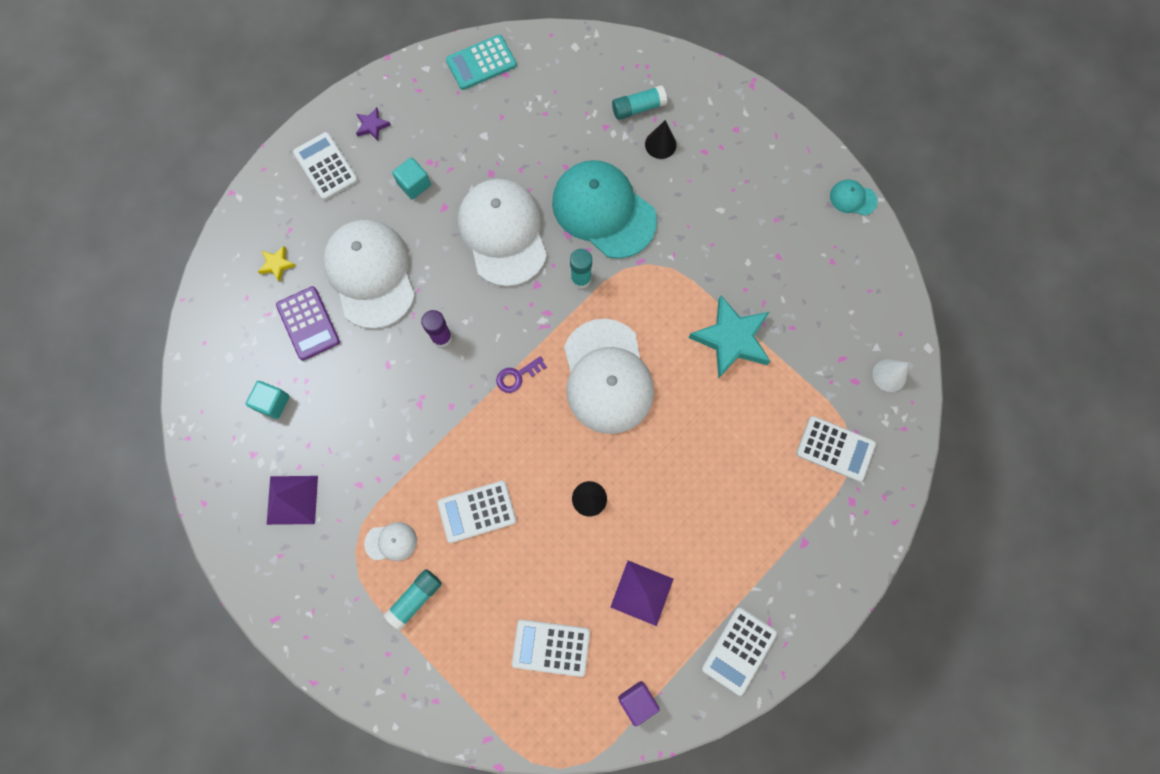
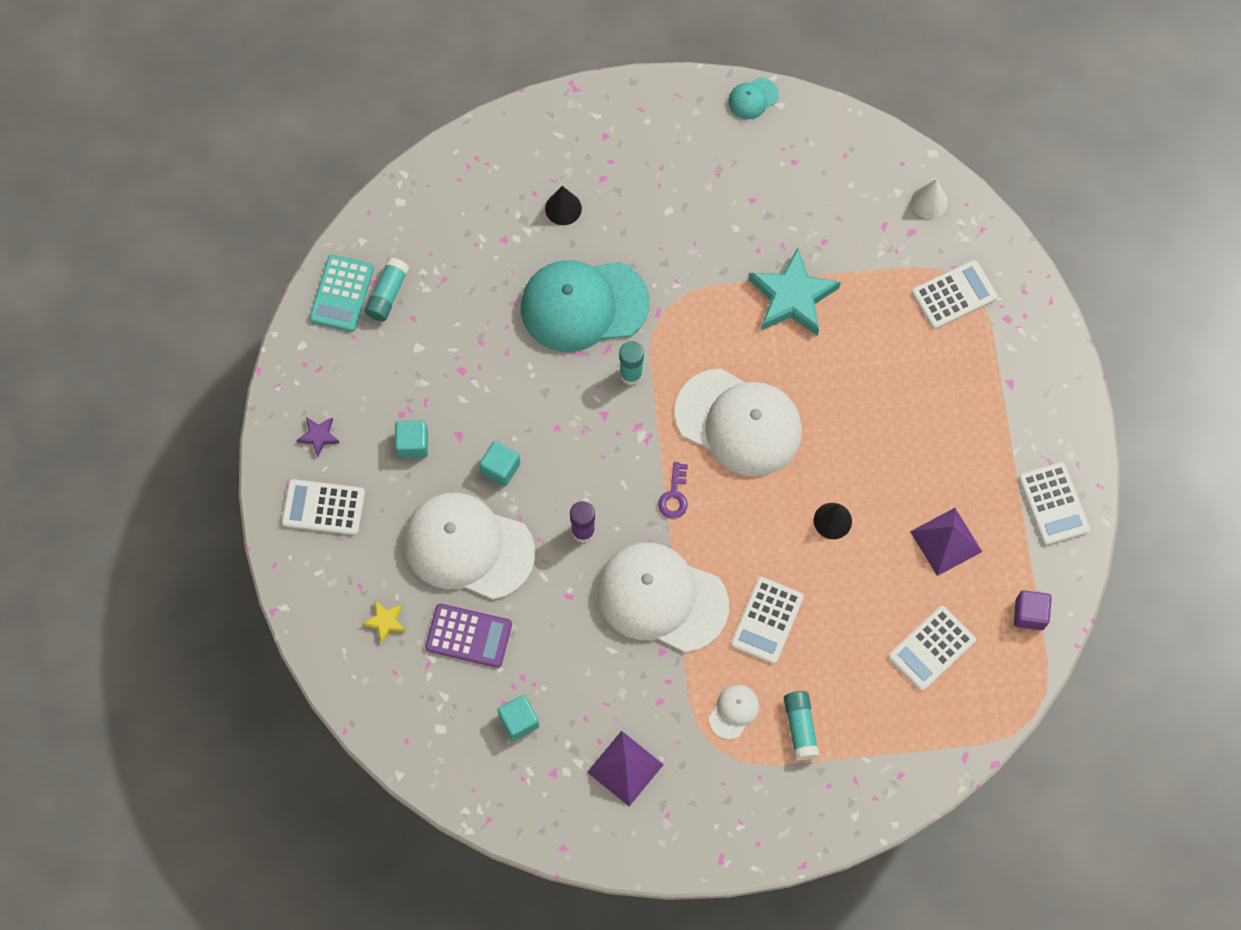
camera: 50 degrees left, 5 degrees down
white cap [458,179,547,287] -> white cap moved to [597,542,729,653]
turquoise glue stick [612,85,667,120] -> turquoise glue stick moved to [365,257,409,321]
none -> turquoise cube [479,441,520,486]

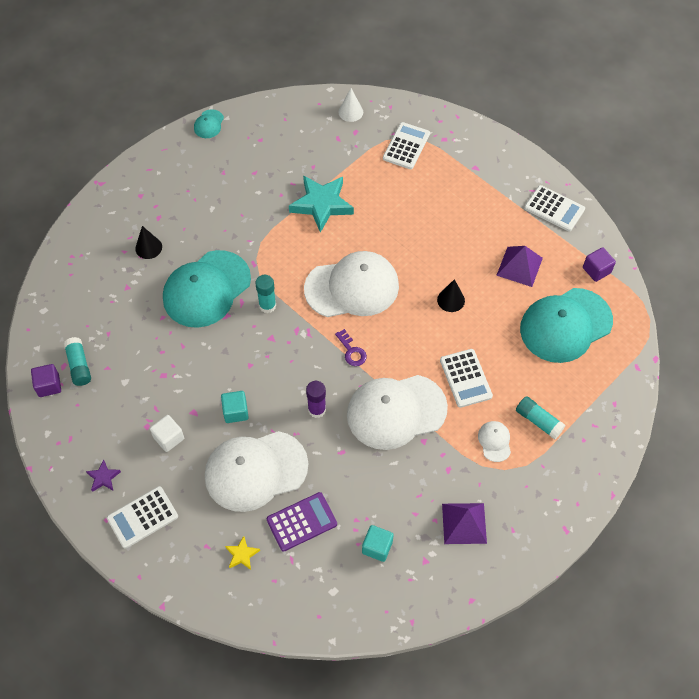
camera: 40 degrees left, 10 degrees down
turquoise calculator [309,255,374,332] -> purple cube [31,364,61,397]
turquoise cube [395,420,428,458] -> white cube [150,415,184,452]
white calculator [888,606,976,691] -> turquoise cap [520,288,613,363]

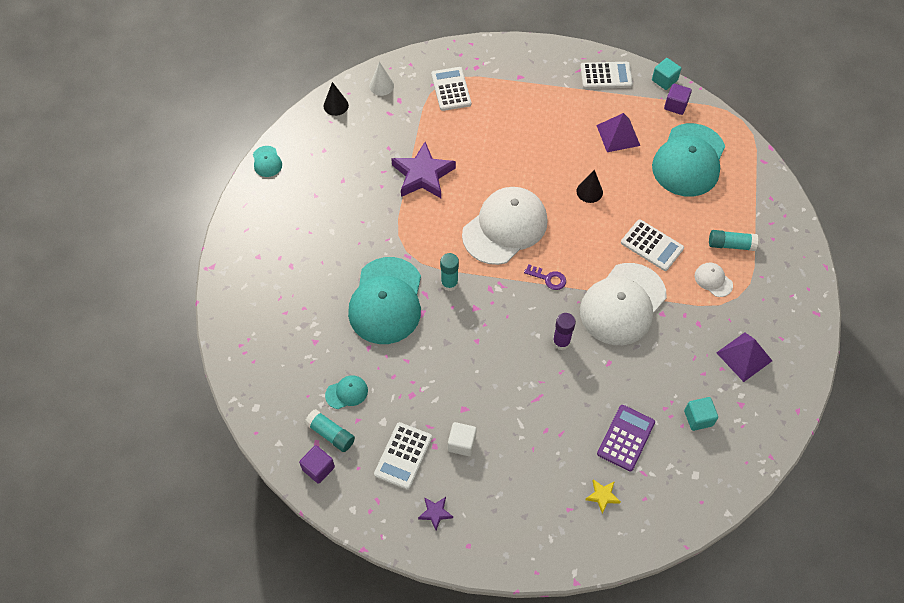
camera: 35 degrees left, 0 degrees up
white calculator [107,486,178,549] -> white calculator moved to [374,422,432,490]
black cone [135,226,162,259] -> black cone moved to [324,82,349,116]
white cap [205,431,308,512] -> none
turquoise cube [221,391,249,423] -> turquoise cube moved to [652,58,681,90]
turquoise star [289,175,354,233] -> purple star [391,142,456,198]
none -> turquoise cap [325,375,368,409]

